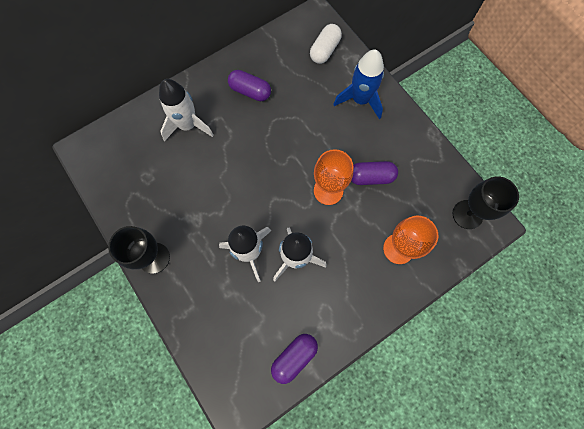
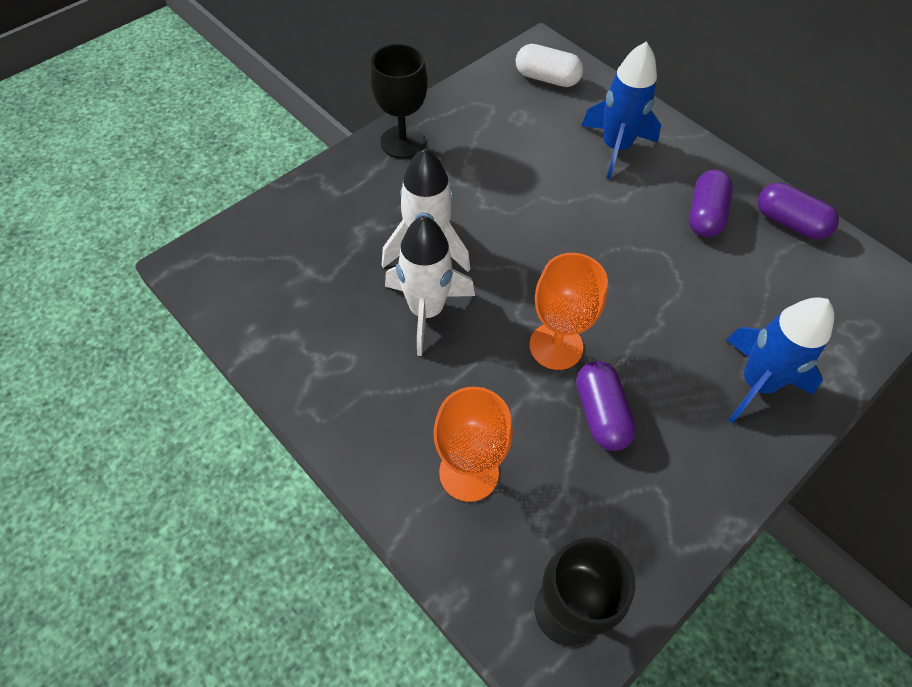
camera: 80 degrees right, 15 degrees down
white rocket [159,79,214,141] -> blue rocket [581,41,661,180]
purple capsule [271,334,318,384] -> purple capsule moved to [757,183,839,239]
white capsule [310,24,342,64] -> white capsule moved to [516,44,583,87]

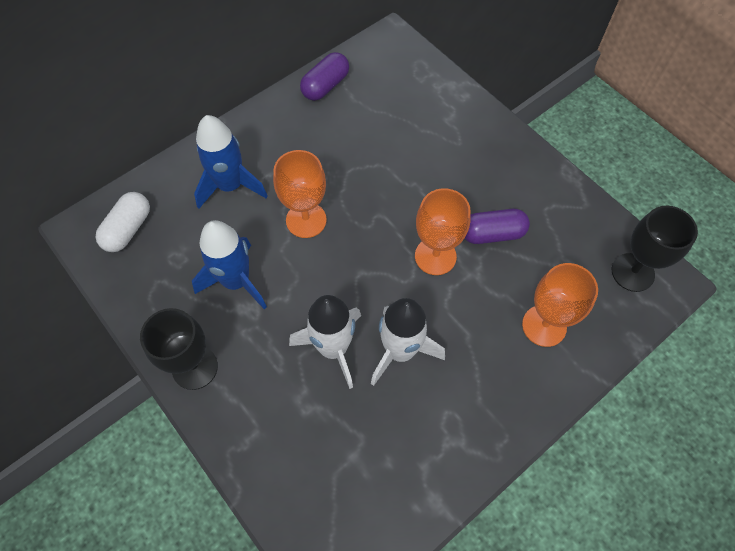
camera: 85 degrees left, 5 degrees up
purple capsule [689,170,733,237] -> none
blue rocket [727,297,834,423] -> blue rocket moved to [192,220,267,309]
none -> orange goblet [273,150,327,238]

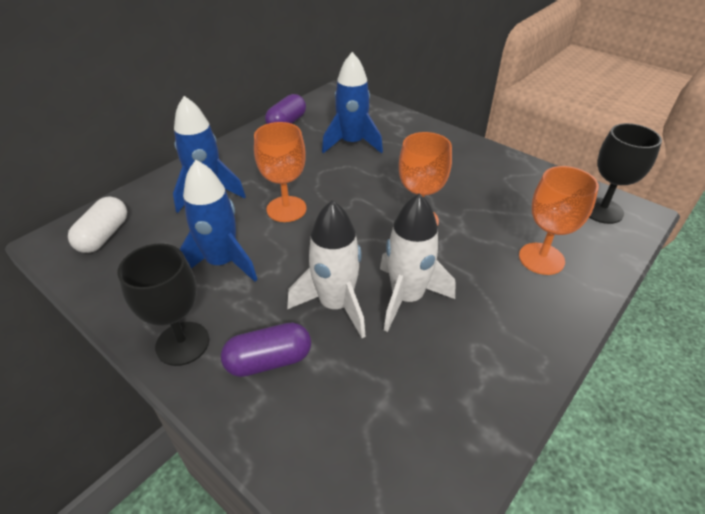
camera: 10 degrees left, 20 degrees down
purple capsule [465,209,530,244] -> purple capsule moved to [221,322,311,377]
none -> blue rocket [322,52,383,154]

